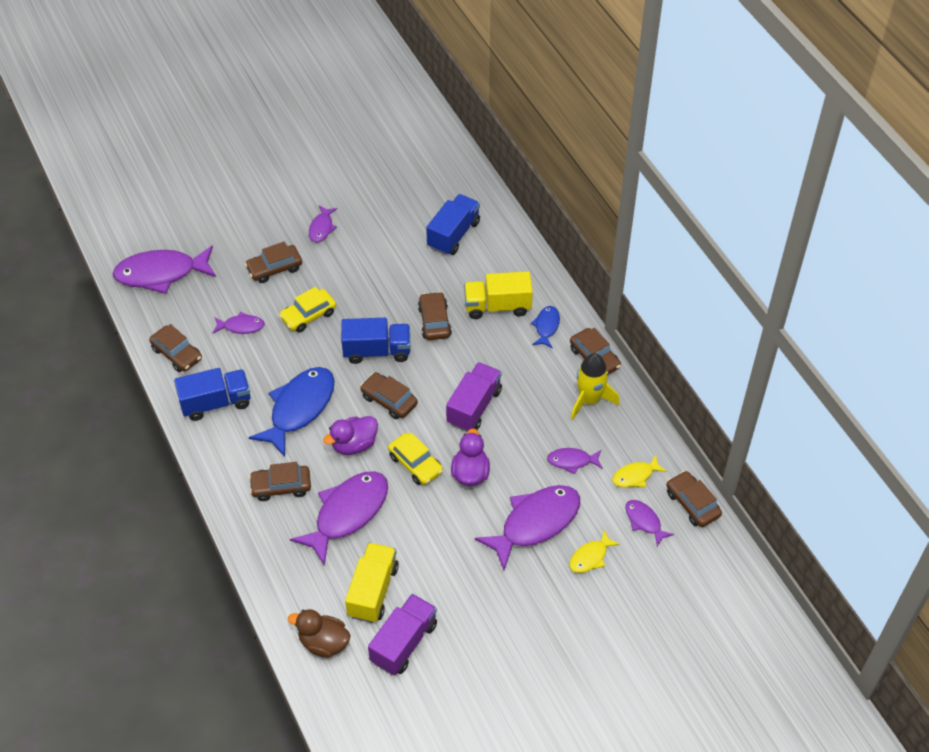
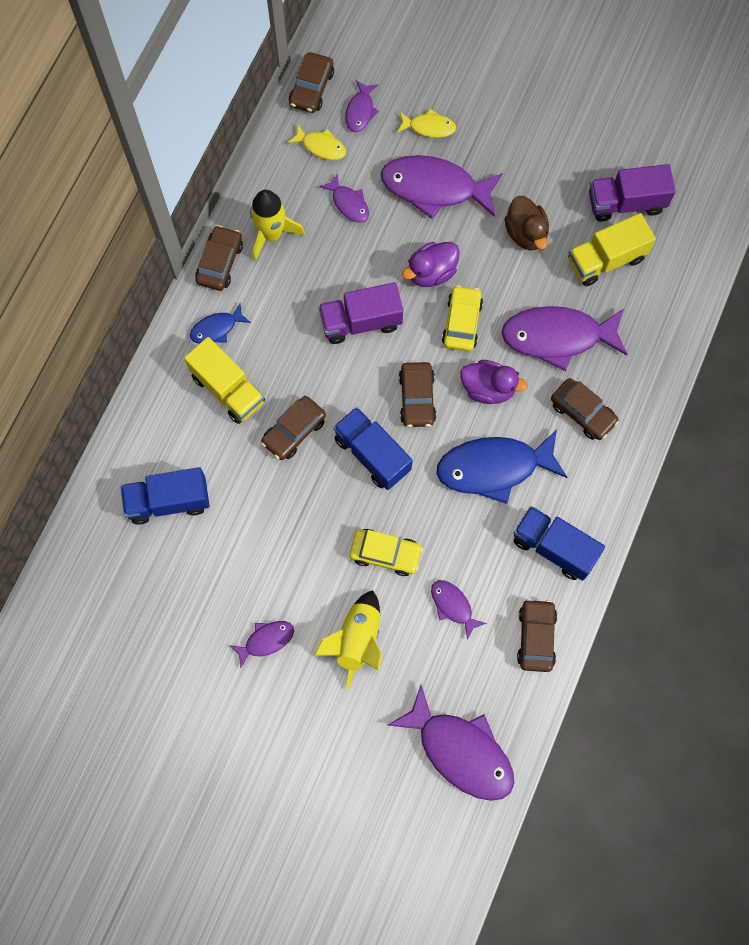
camera: 130 degrees left, 20 degrees up
brown car [245,242,302,283] -> yellow rocket [314,590,382,690]
brown duck [288,609,351,658] -> brown duck moved to [504,196,549,251]

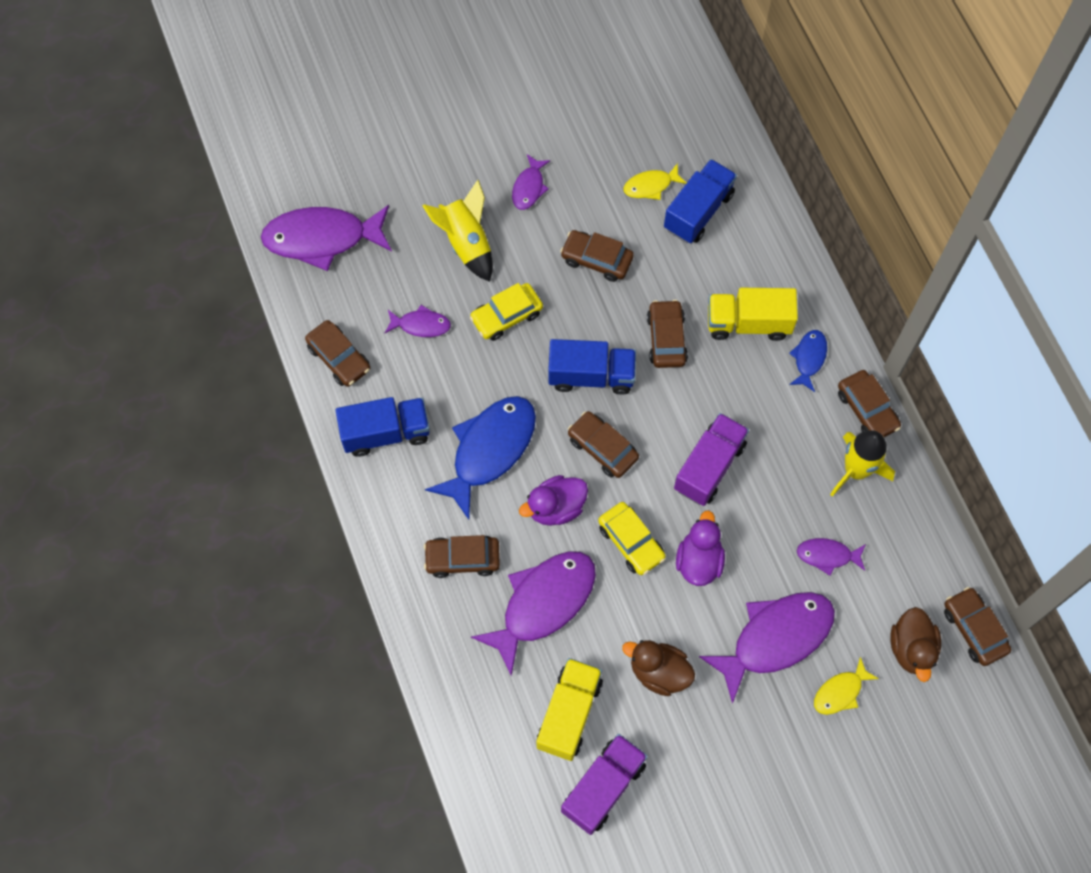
camera: 135 degrees right, 5 degrees down
yellow fish [288,125,346,160] -> yellow fish moved to [623,163,686,200]
purple fish [345,80,379,132] -> brown duck [890,607,941,682]
none -> brown car [560,230,634,282]

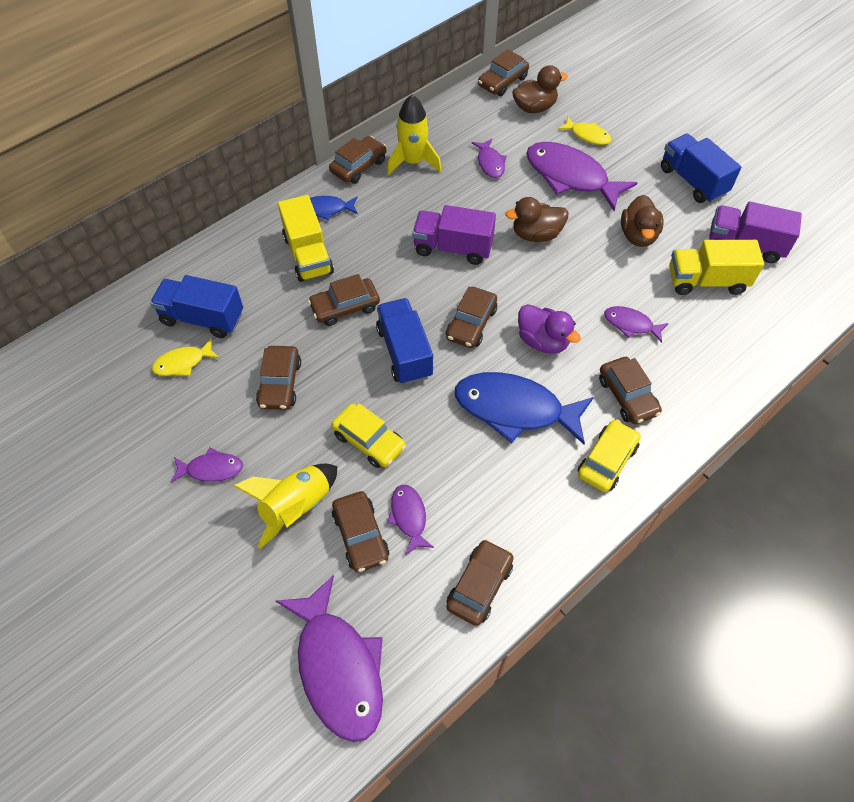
camera: 110 degrees left, 10 degrees down
blue truck [335,397,430,457] -> blue truck moved to [661,134,741,203]
purple fish [471,551,596,676] -> purple fish [604,306,669,343], size x0.49
yellow car [598,502,666,575] -> yellow car moved to [578,420,641,492]
yellow fish [623,163,686,200] -> yellow fish turned 105 degrees clockwise [152,338,219,376]
purple duck [676,510,725,586] -> brown duck [505,197,568,242]
none -> brown car [332,491,389,572]

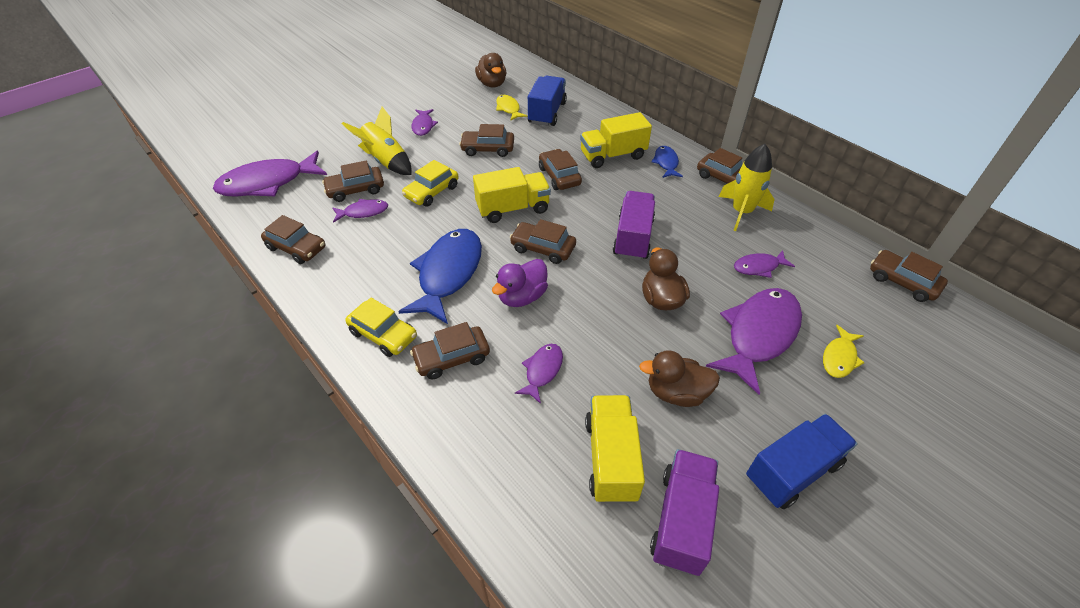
camera: 90 degrees right, 10 degrees down
blue truck [376,298,433,385] -> yellow truck [473,167,551,223]
brown duck [512,65,568,113] -> brown duck moved to [475,53,506,88]

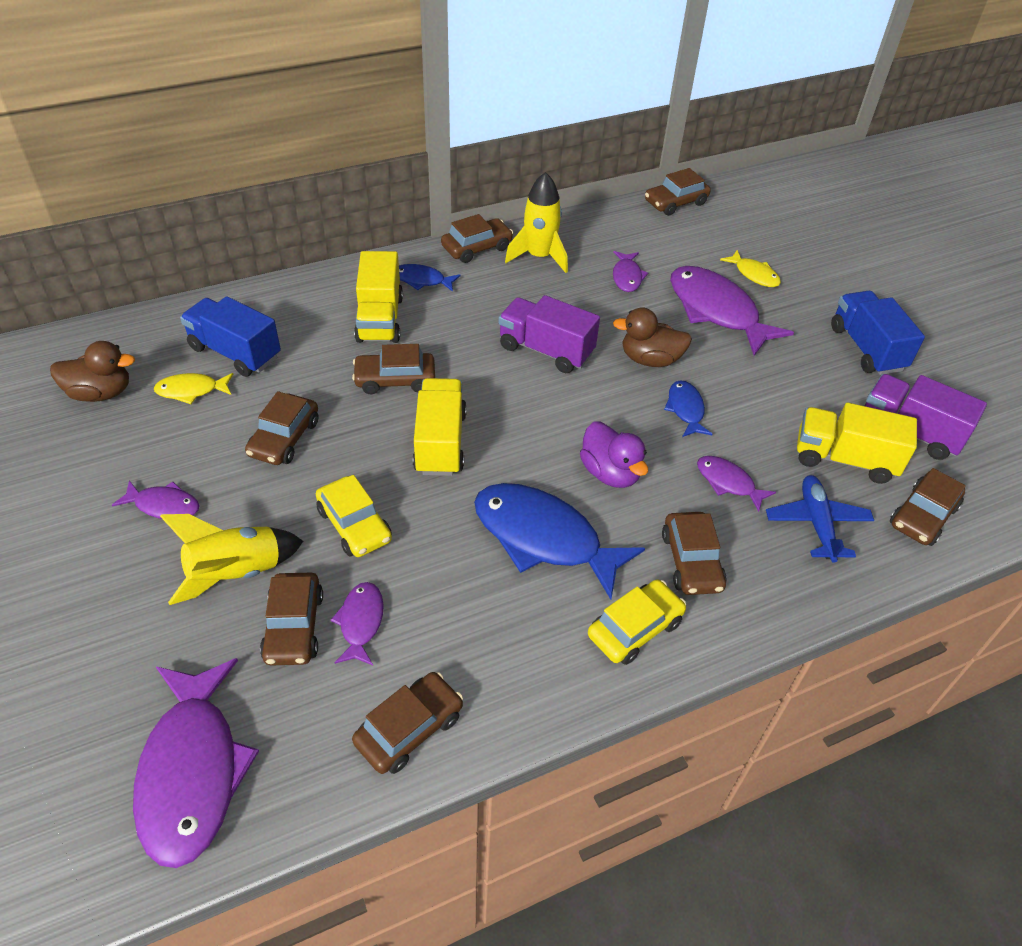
camera: 75 degrees left, 0 degrees up
brown car [509,219,576,264] -> brown car moved to [890,468,966,546]
brown duck [639,350,720,407] -> none
none -> blue fish [664,380,713,437]
none -> blue plane [766,475,874,563]

